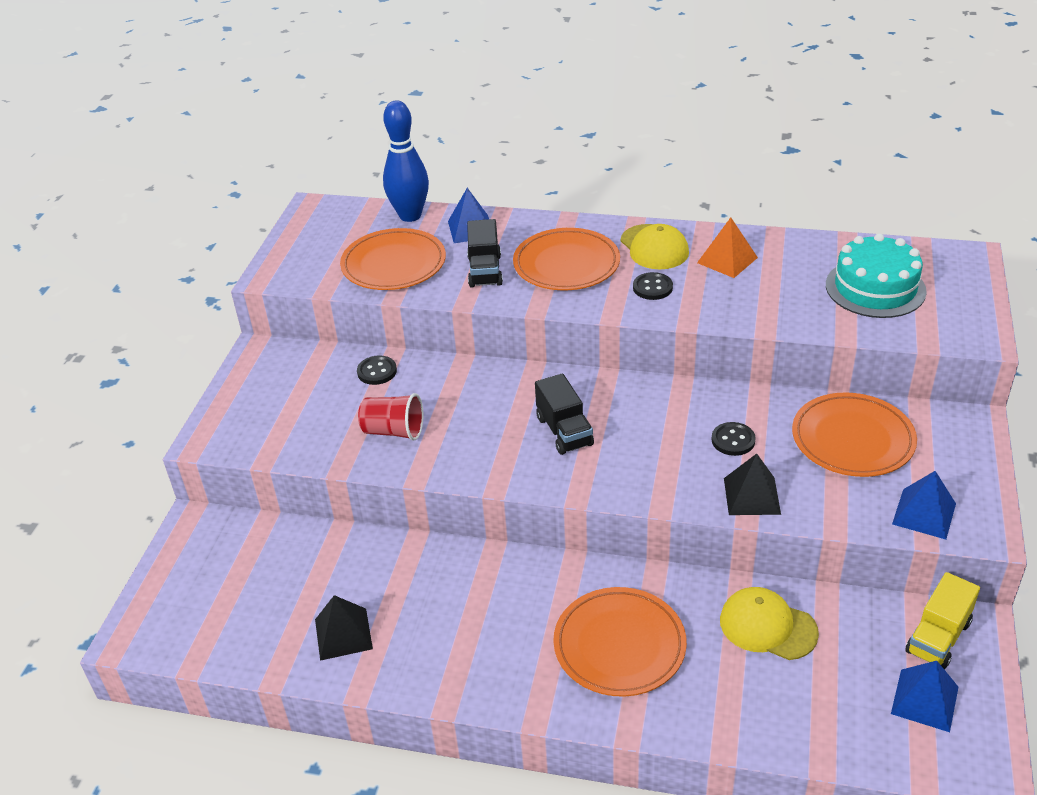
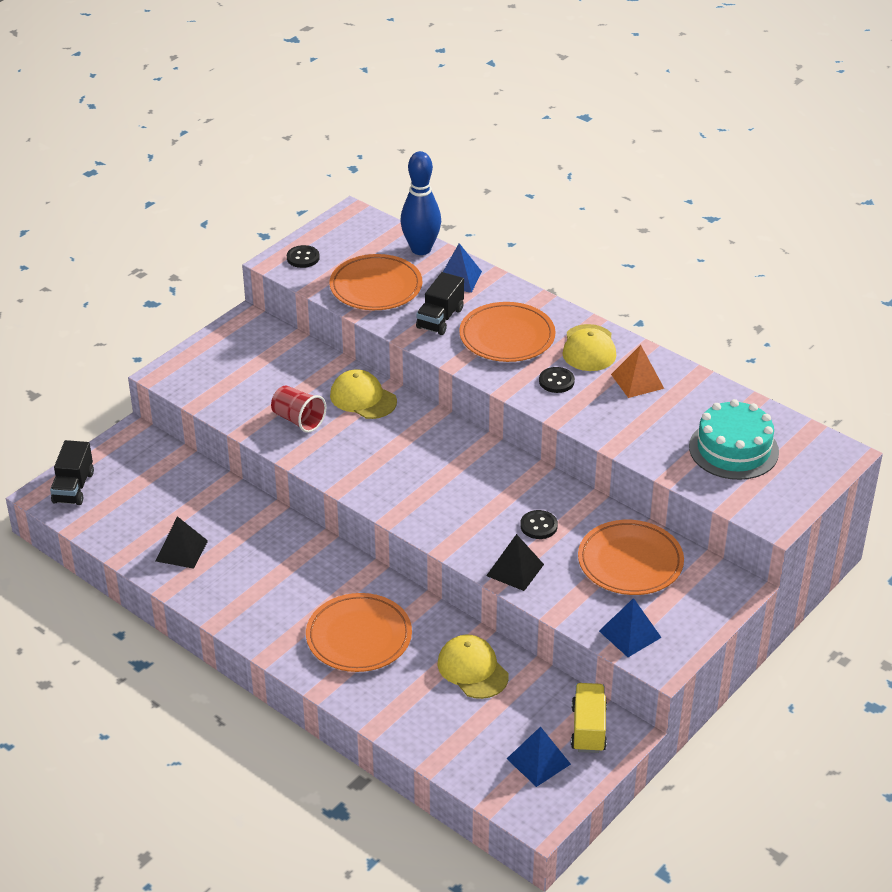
camera: 25 degrees right, 0 degrees up
black button [357,355,397,385] -> black button moved to [287,245,320,268]
black truck [535,374,594,455] -> black truck moved to [50,440,94,505]
yellow truck [905,572,980,670] -> yellow truck turned 120 degrees clockwise [571,683,607,753]
none -> yellow cap [330,369,397,419]

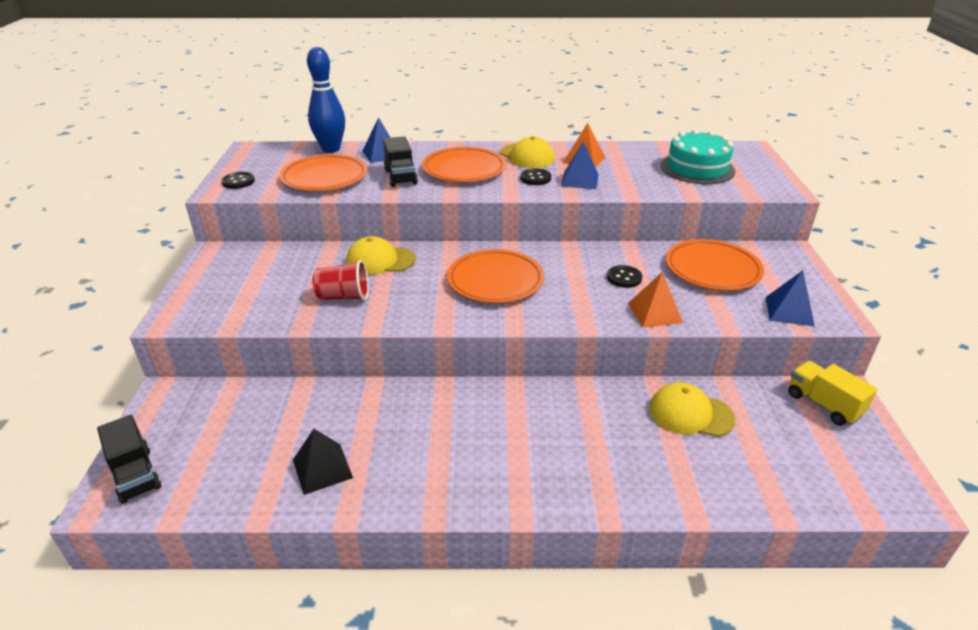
camera: 40 degrees left, 5 degrees down
orange plate [306,593,412,672] -> orange plate moved to [447,249,544,303]
black pyramid [486,534,544,591] -> orange pyramid [628,272,683,328]
blue pyramid [507,726,571,787] -> blue pyramid moved to [561,142,599,189]

